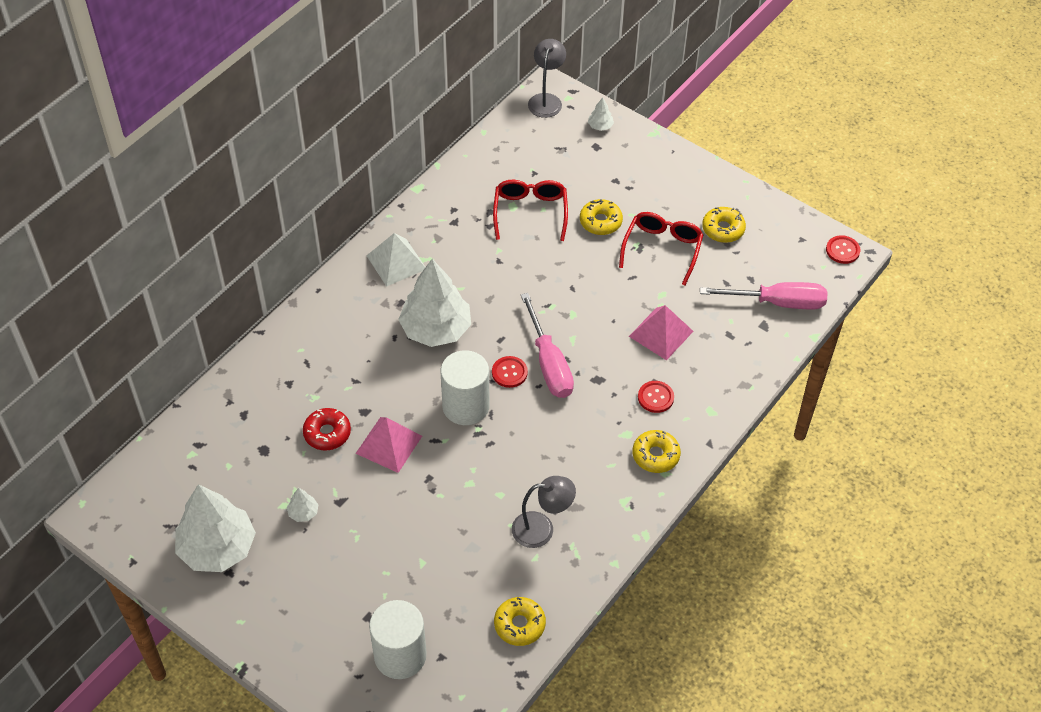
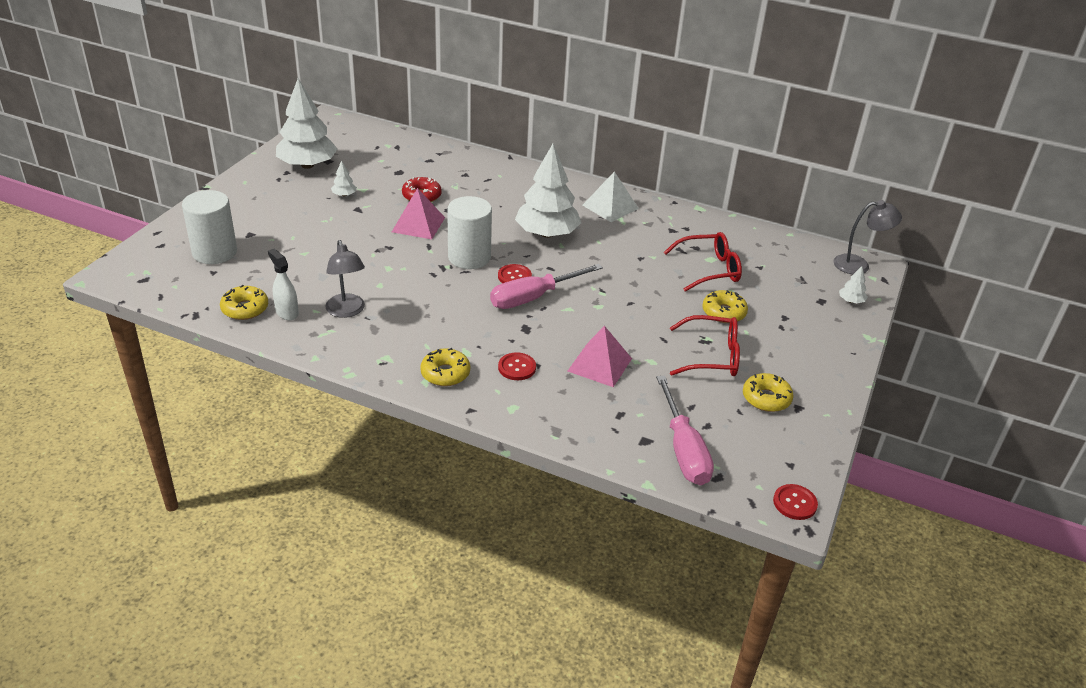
camera: 75 degrees right, 15 degrees down
none -> white spray bottle [268,249,299,320]

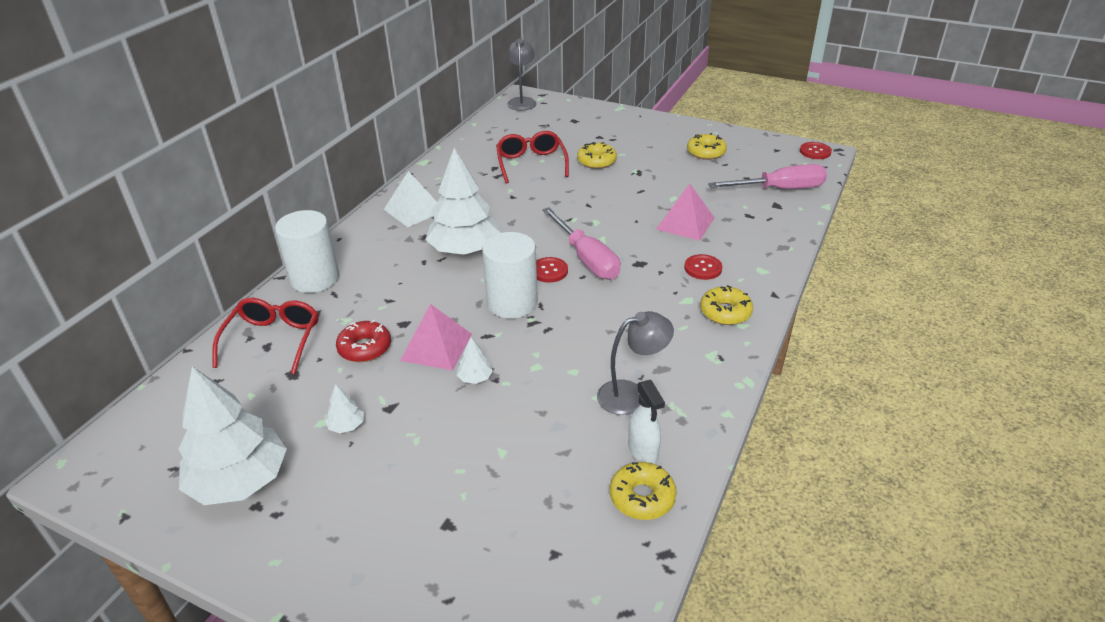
camera: 85 degrees left, 0 degrees up
white cylinder [182,190,237,264] -> white cylinder moved to [275,210,339,293]
white spray bottle [268,249,299,320] -> white spray bottle turned 75 degrees counterclockwise [628,380,665,464]
red glasses [670,315,740,376] -> red glasses moved to [212,298,318,374]
white tree [839,266,867,303] -> white tree moved to [457,337,493,384]

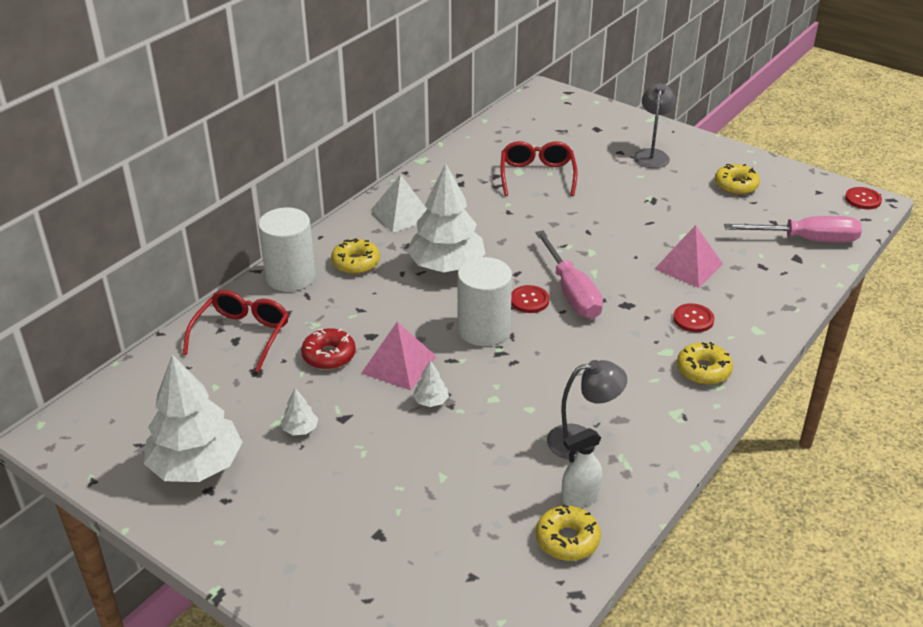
camera: 10 degrees right, 0 degrees up
grey lamp [507,39,537,111] -> grey lamp moved to [634,84,676,168]
yellow donut [577,142,617,169] -> yellow donut moved to [331,238,380,274]
white spray bottle [628,380,665,464] -> white spray bottle turned 75 degrees clockwise [561,428,602,507]

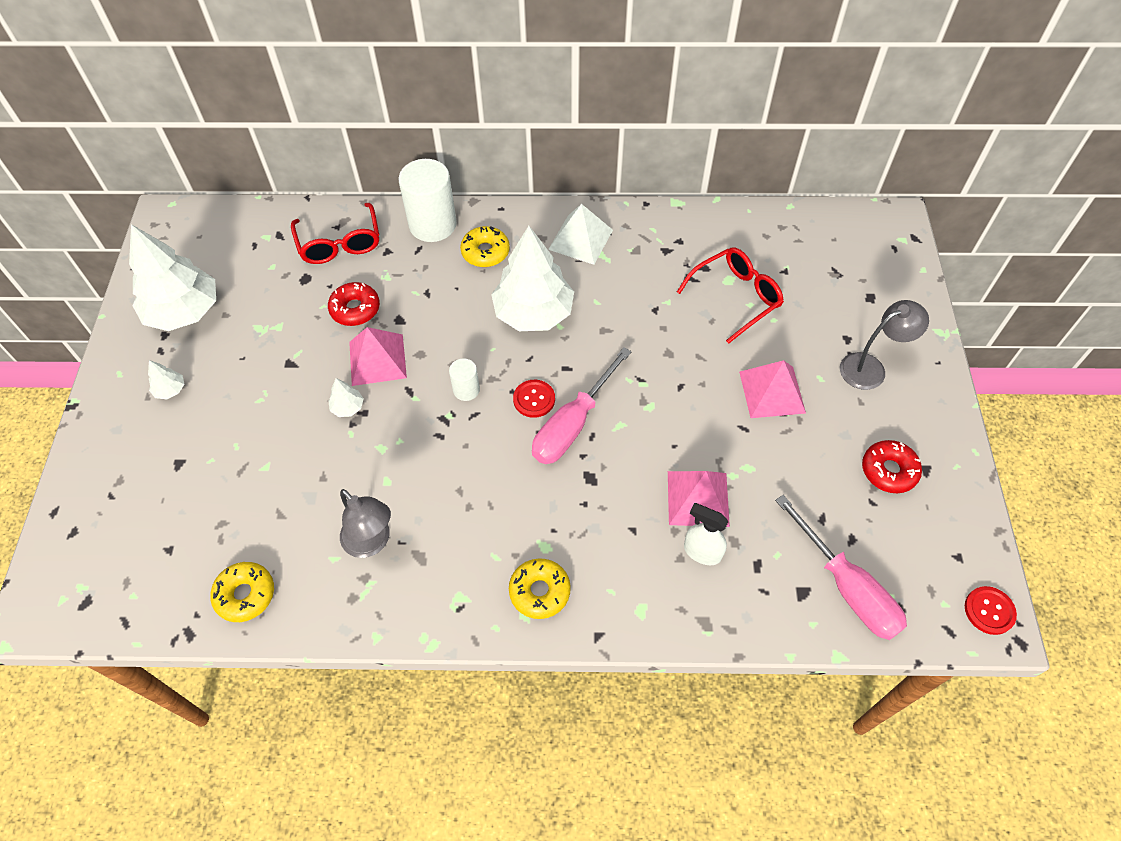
camera: 55 degrees right, 20 degrees up
red glasses [182,290,289,372] -> red glasses turned 90 degrees clockwise [291,203,379,264]
white tree [281,388,318,435] -> white tree moved to [148,360,184,399]
white cylinder [457,257,512,346] -> white cylinder [449,359,480,401], size x0.50
white spray bottle [561,428,602,507] -> white spray bottle moved to [684,503,728,565]
red button [673,303,714,332] -> none
yellow donut [715,164,760,195] -> red donut [862,440,922,493]
none -> pink pyramid [739,360,806,418]

